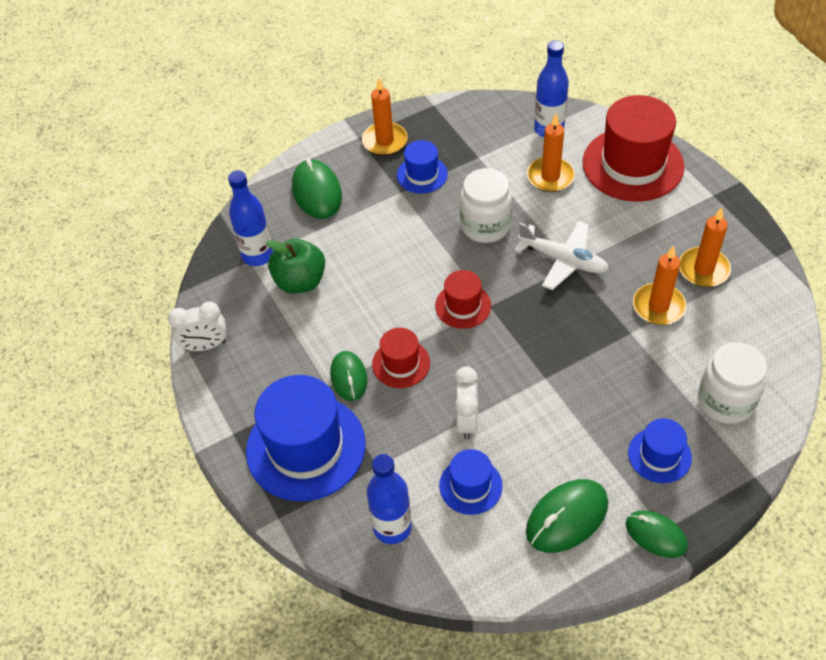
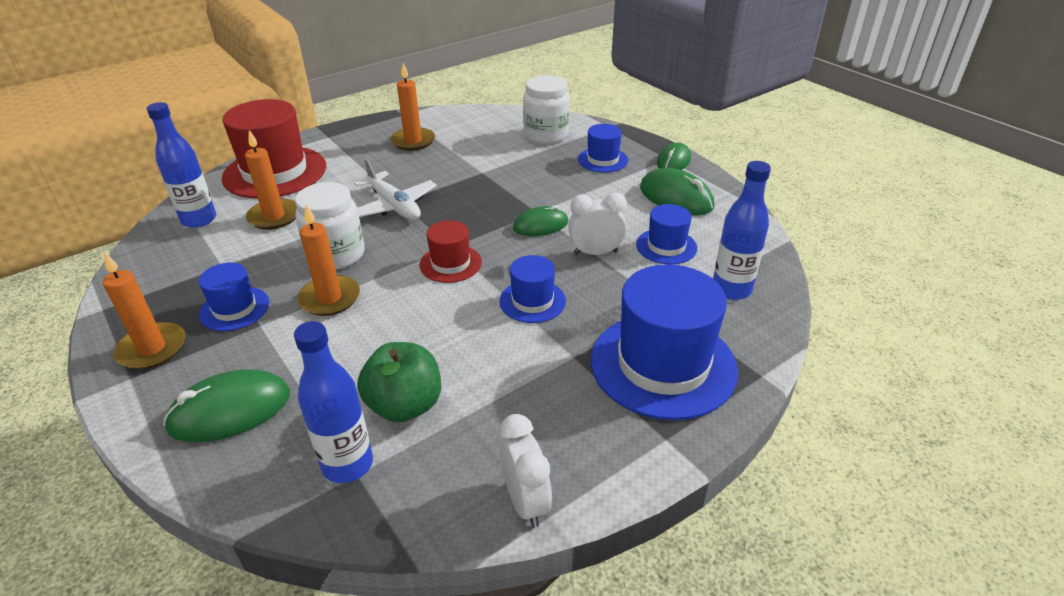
camera: 100 degrees left, 15 degrees down
green mouse [330,351,367,401] -> green mouse moved to [513,205,568,236]
red hat [372,328,430,388] -> blue hat [499,255,566,323]
white plane [514,221,609,290] -> white plane turned 120 degrees clockwise [354,158,437,220]
orange candle [633,245,686,325] -> orange candle moved to [297,205,360,316]

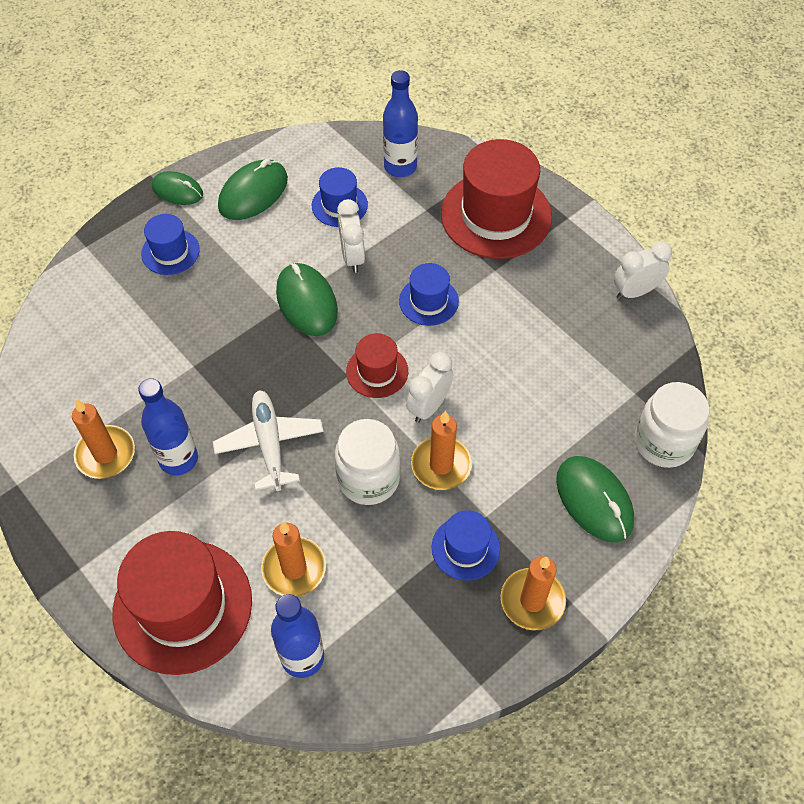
camera: 95 degrees left, 20 degrees up
blue bottle [294,321,373,483] -> blue bottle moved to [138,378,198,475]
white plane [354,158,437,220] -> white plane turned 60 degrees counterclockwise [213,390,324,491]
green apple [357,342,441,422] -> none
green mouse [513,205,568,236] -> green mouse [276,263,338,336], size x1.51
white jar [523,75,570,144] -> white jar moved to [635,382,709,468]
blue hat [591,264,738,420] -> red hat [441,139,552,259]
none -> white clock [406,352,453,423]

